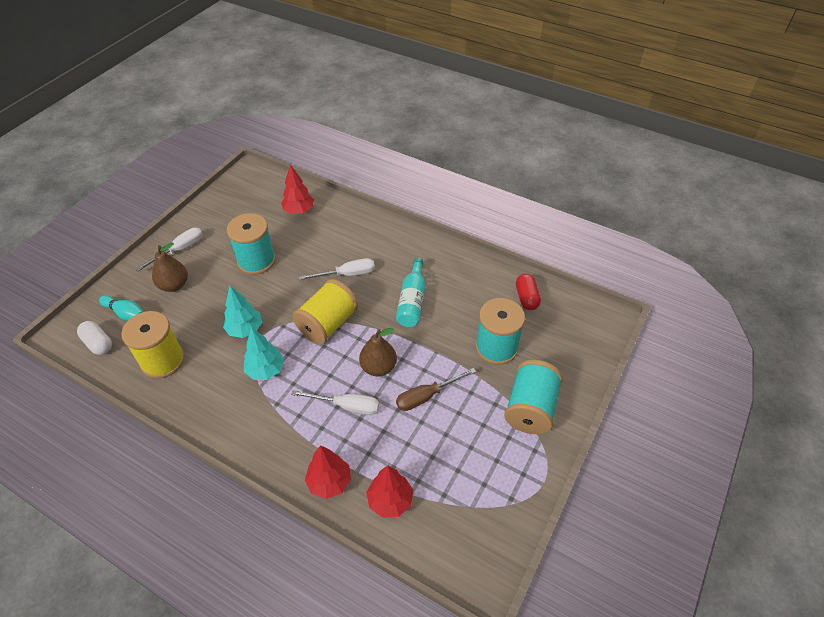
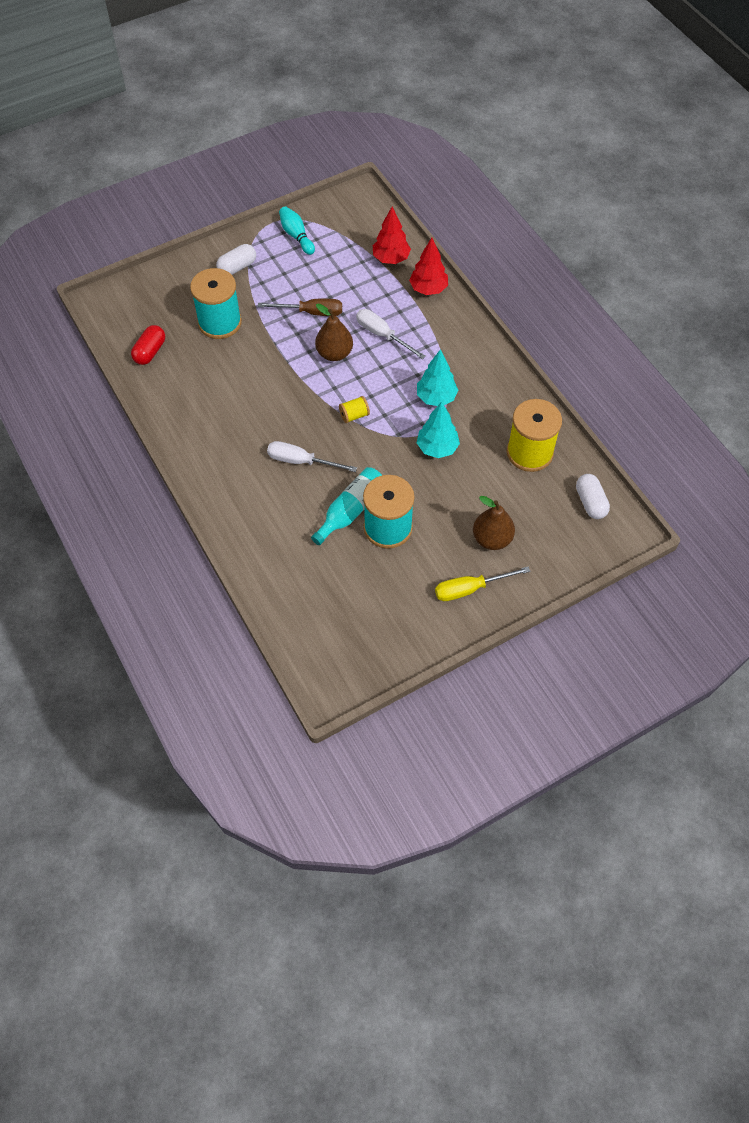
camera: 150 degrees left, 10 degrees up
turquoise bowling pin [99,295,144,321] -> turquoise bowling pin moved to [279,206,315,255]
white screwdriver [136,228,203,271] -> yellow screwdriver [435,566,530,601]
red tree [281,164,314,214] -> none
yellow spool [292,279,358,344] -> yellow spool [339,396,370,423], size x0.44
turquoise bottle [396,258,425,327] -> turquoise bottle moved to [311,467,382,545]
turquoise spool [504,360,563,434] -> white capsule [216,244,256,275]

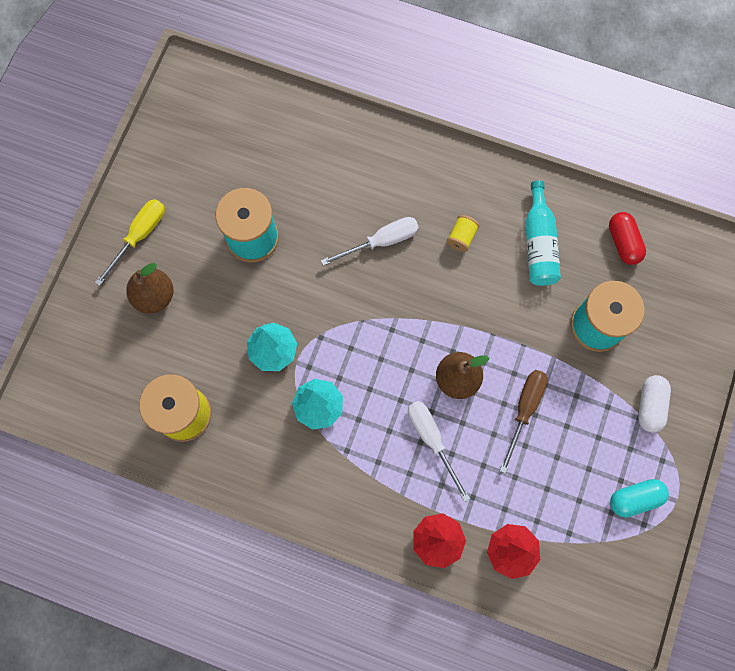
camera: 140 degrees right, 15 degrees up
brown screwdriver [258,298,342,316] -> brown screwdriver turned 150 degrees clockwise [500,370,548,474]
turquoise bowling pin [279,206,315,255] -> turquoise capsule [610,479,669,518]
turquoise bottle [311,467,382,545] -> turquoise bottle moved to [525,180,561,286]
yellow spool [339,396,370,423] -> yellow spool moved to [446,215,480,252]
white screwdriver [356,309,426,359] -> white screwdriver turned 120 degrees counterclockwise [408,401,470,502]
white capsule [576,474,610,519] -> none

